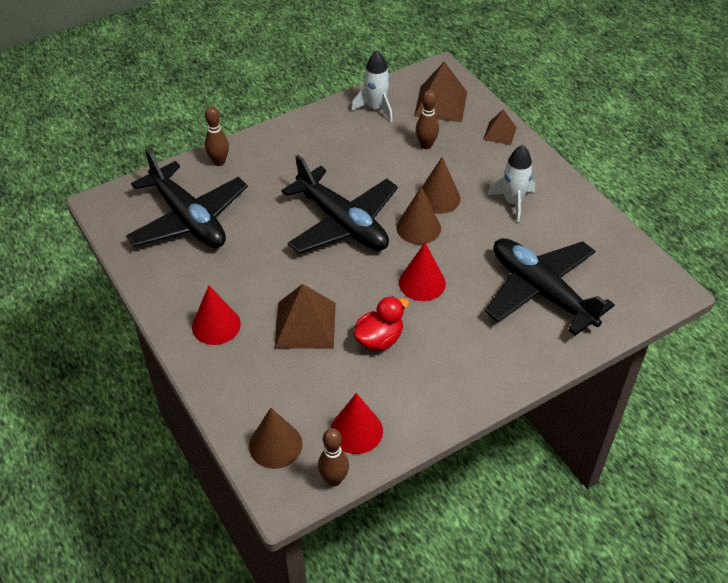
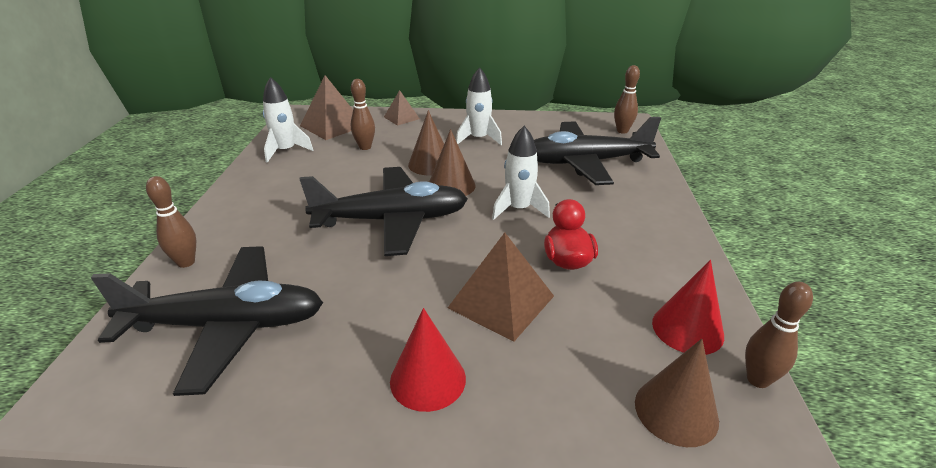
camera: 55 degrees left, 15 degrees down
red cone [399,243,446,301] -> white rocket [492,126,550,220]
none -> brown bowling pin [614,65,640,134]

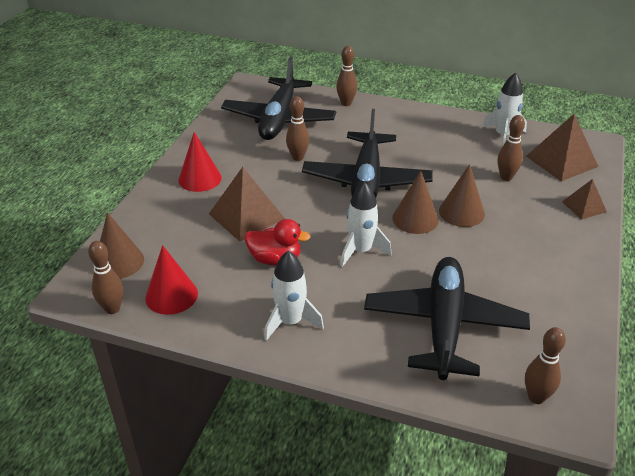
camera: 105 degrees right, 5 degrees up
white rocket [456,67,502,145] -> white rocket moved to [264,251,324,341]
none -> brown bowling pin [286,96,309,161]

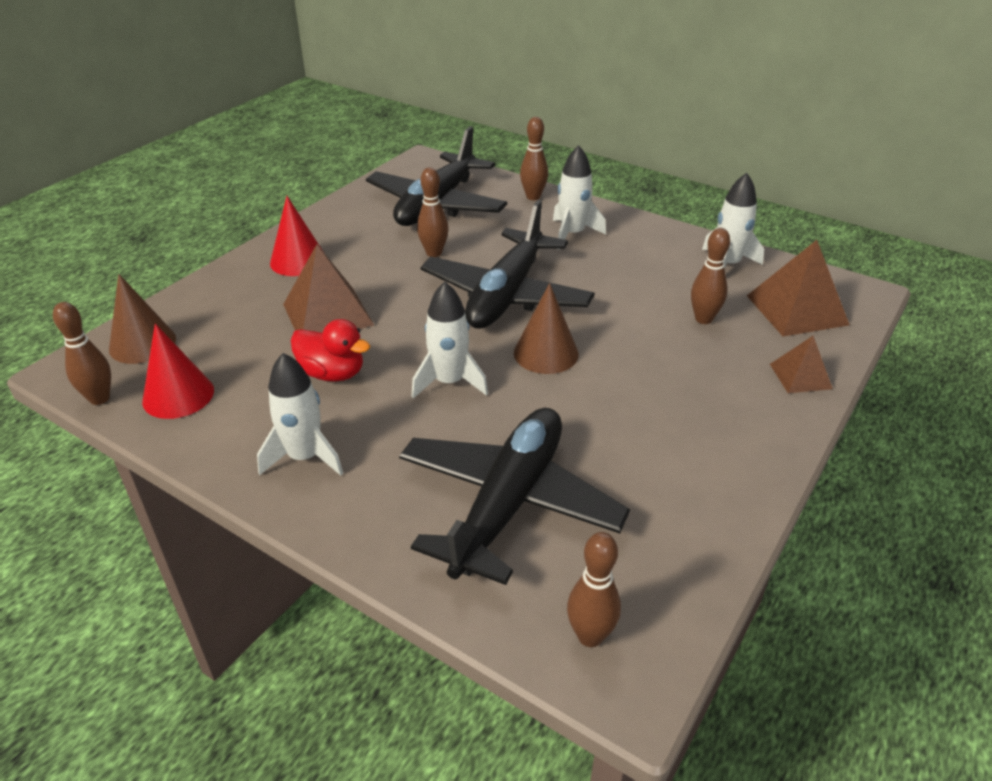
camera: 15 degrees right, 0 degrees up
brown cone [439,164,485,227] -> none
none -> white rocket [553,145,606,250]

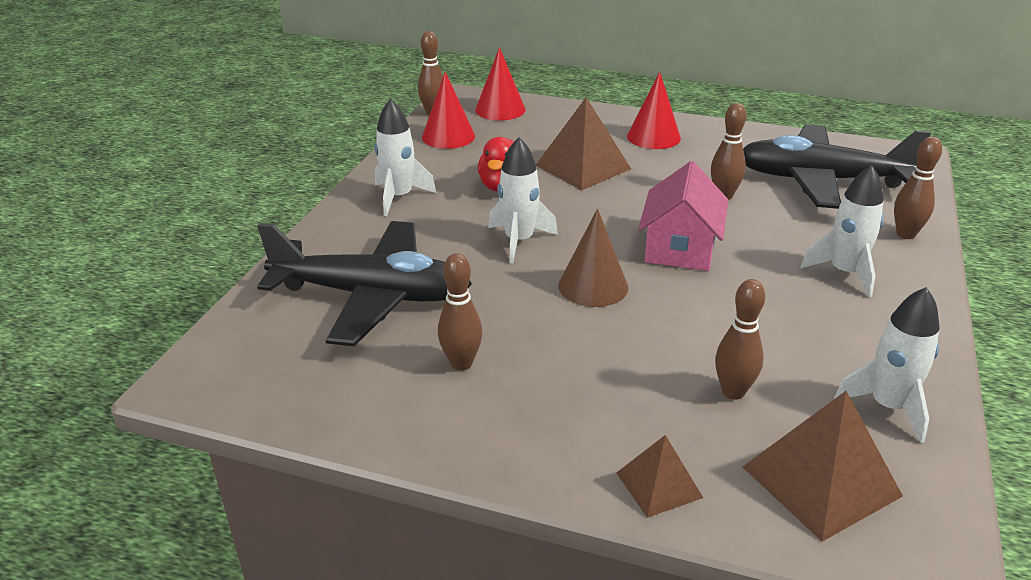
camera: 75 degrees right, 5 degrees down
brown cone [109,274,176,364] -> red cone [475,47,525,120]
black plane [421,200,595,329] -> pink house [638,161,728,271]
brown bowling pin [567,532,621,647] -> brown bowling pin moved to [438,253,482,371]

